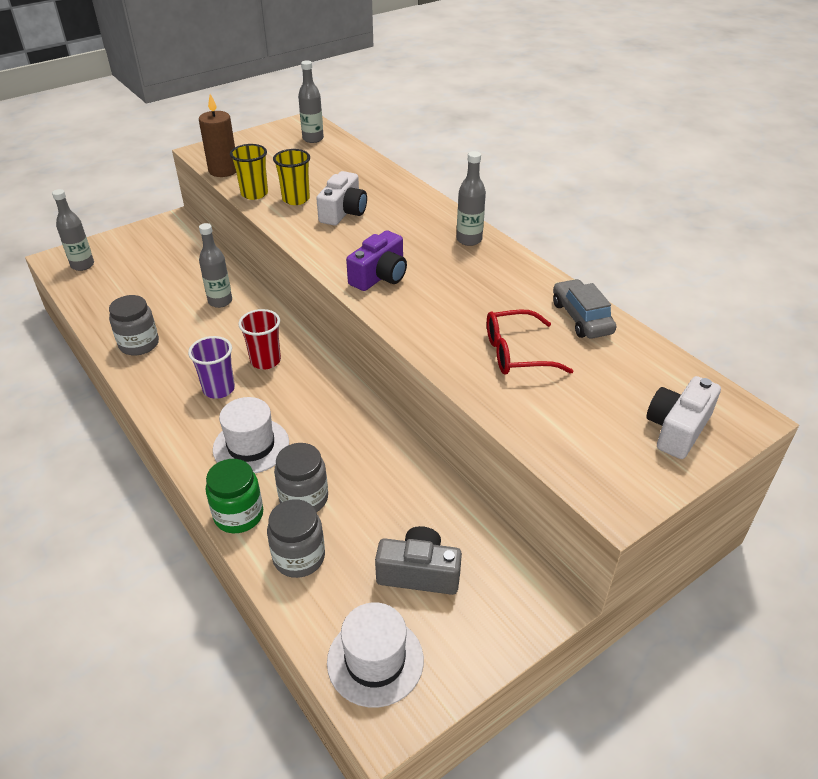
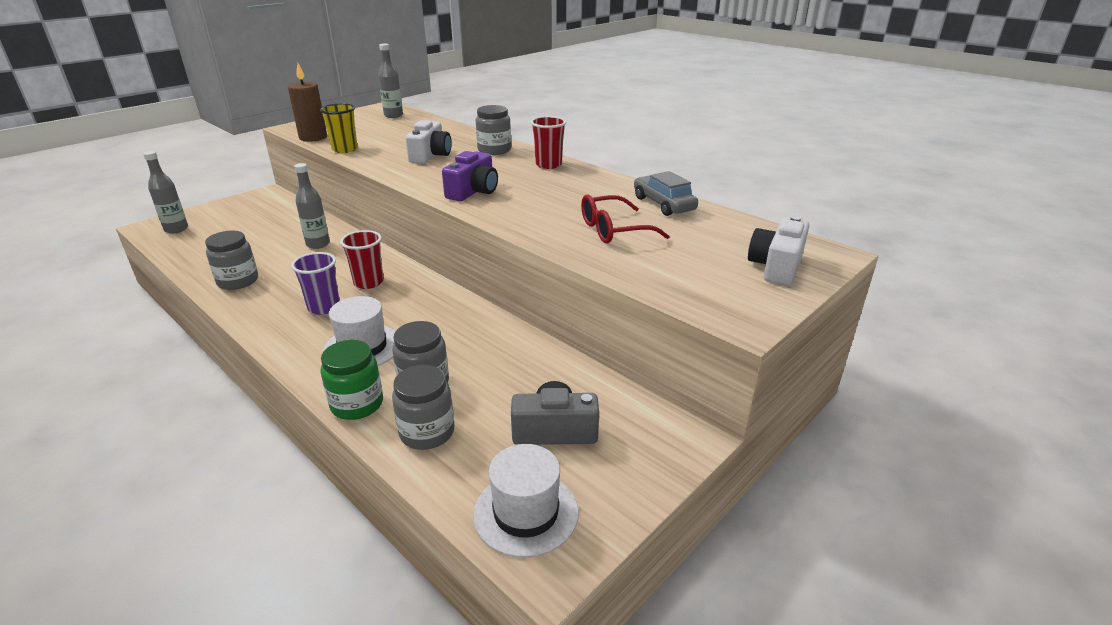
camera: 10 degrees left, 10 degrees down
yellow cup [273,149,310,205] -> none
grey bottle [457,151,486,246] -> red cup [531,116,566,169]
none -> grey jar [476,105,511,155]

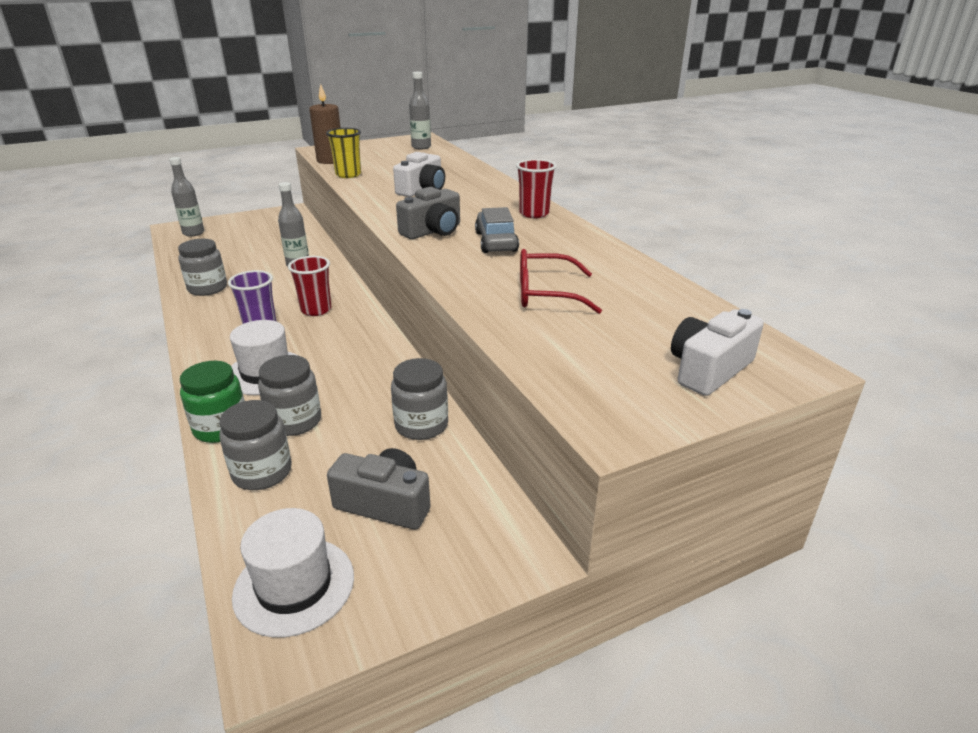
camera: 20 degrees right, 0 degrees up
purple camera [442,151,498,201] -> grey camera [396,187,460,239]
grey jar [476,105,511,155] -> grey jar moved to [391,358,448,440]
grey car [634,171,698,216] -> grey car moved to [475,207,519,253]

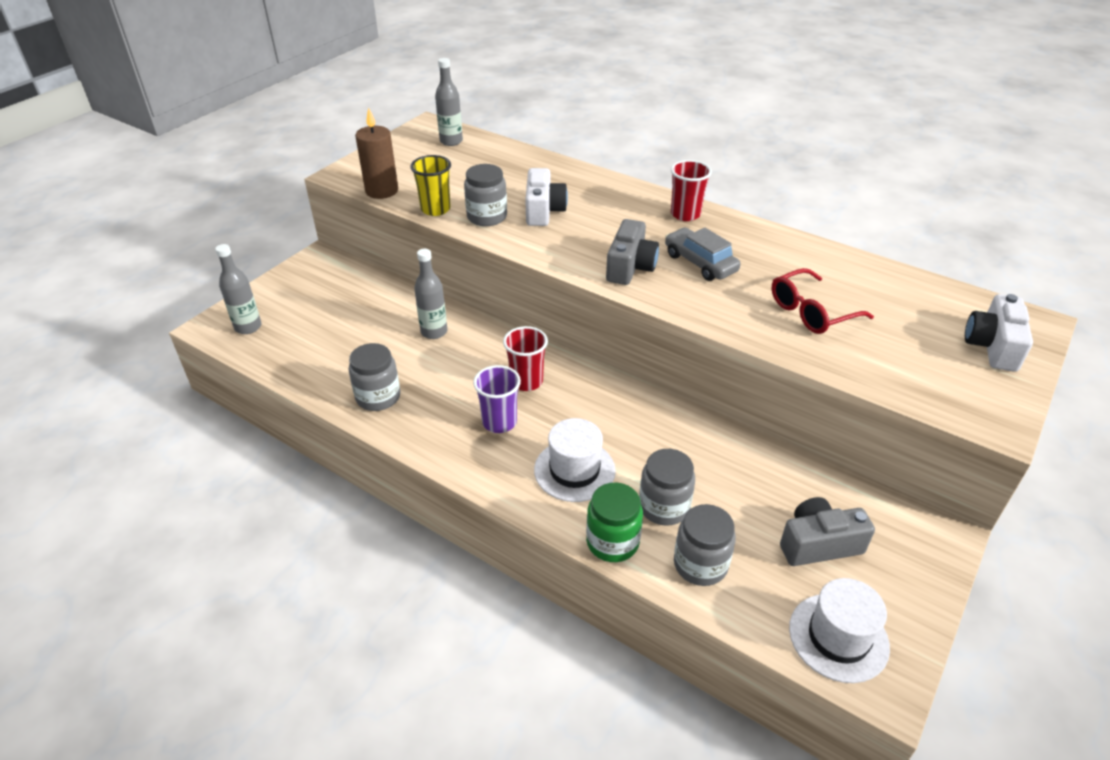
camera: 30 degrees left, 10 degrees up
grey jar [391,358,448,440] -> grey jar moved to [464,164,507,226]

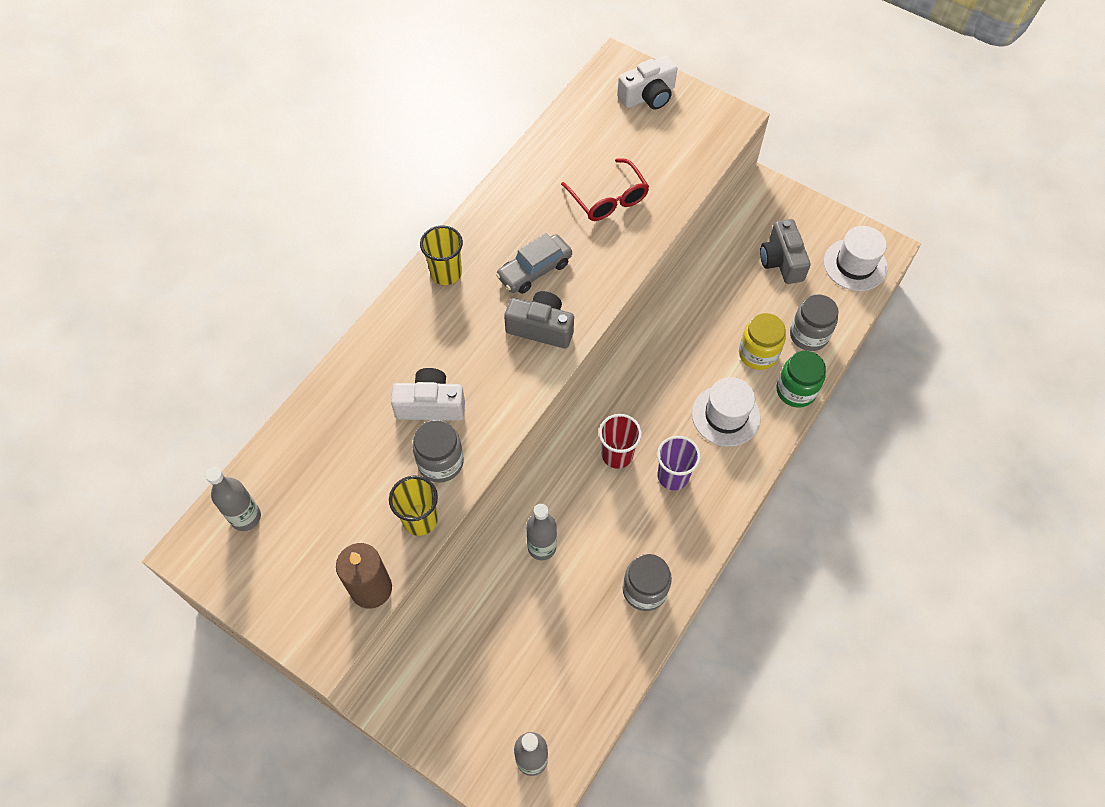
camera: 90 degrees left, 20 degrees up
grey jar [639,449,695,526] -> yellow jar [739,313,786,370]
red cup [671,160,712,221] -> yellow cup [420,226,463,285]
white camera [965,294,1033,372] -> white camera turned 45 degrees counterclockwise [617,55,677,110]

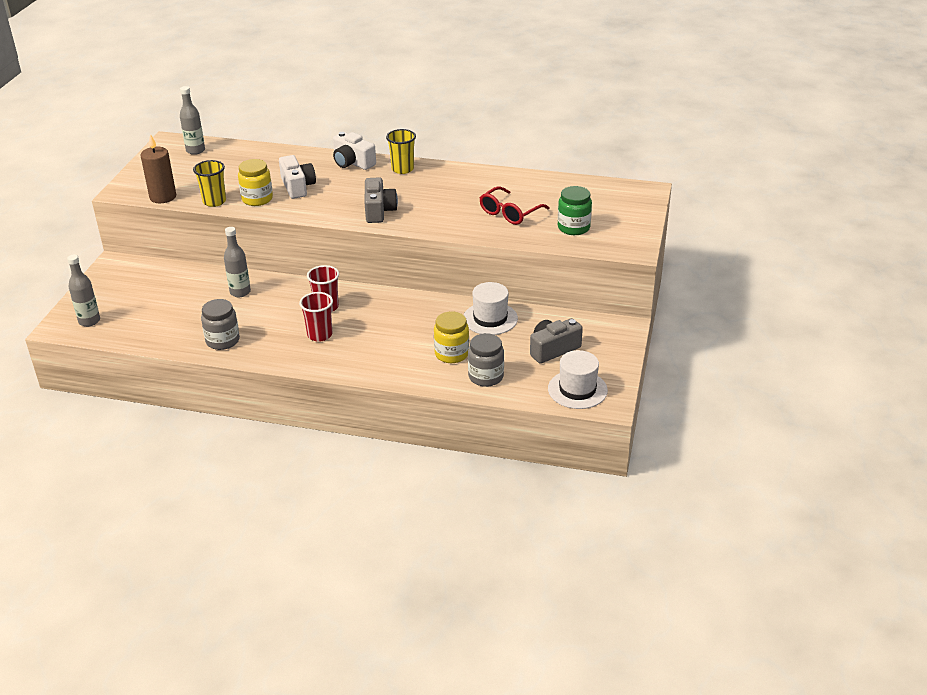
camera: 70 degrees right, 25 degrees down
grey jar [412,420,464,483] -> yellow jar [238,159,273,206]
grey car [496,233,572,294] -> none
white camera [617,55,677,110] -> white camera moved to [333,132,376,170]
purple cup [657,436,701,490] -> red cup [299,292,333,342]
white hat [692,377,761,446] -> white hat moved to [464,282,518,335]
green jar [776,351,826,408] -> green jar moved to [558,186,592,235]

